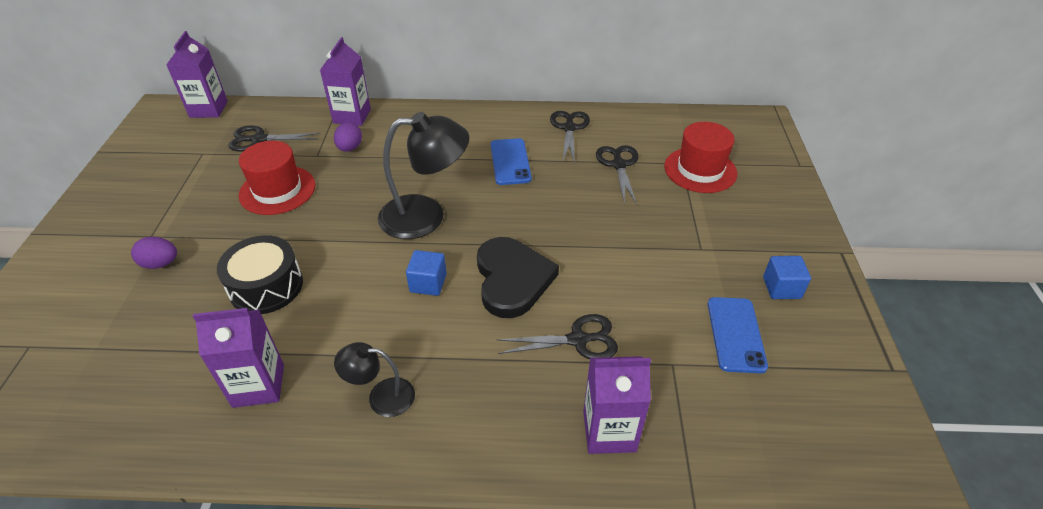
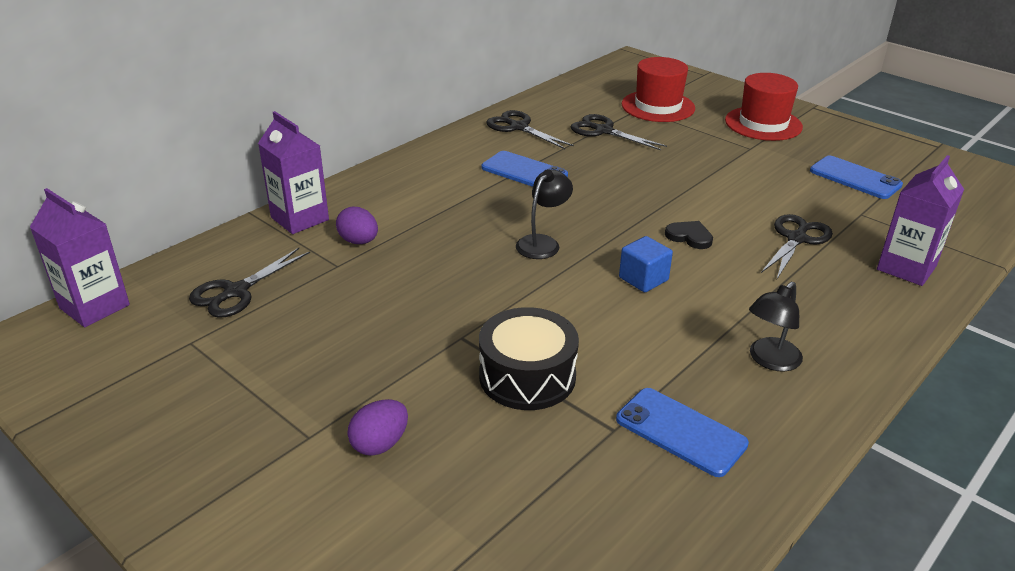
camera: 50 degrees left, 10 degrees down
purple carton [193,308,284,408] -> blue phone [616,388,749,477]
red hat [239,141,315,215] -> red hat moved to [725,73,803,141]
black lamp [378,112,469,239] -> black lamp [516,169,573,259], size x0.54
black heart [477,237,559,318] -> black heart [665,221,713,249], size x0.45
blue cube [763,256,811,299] -> none

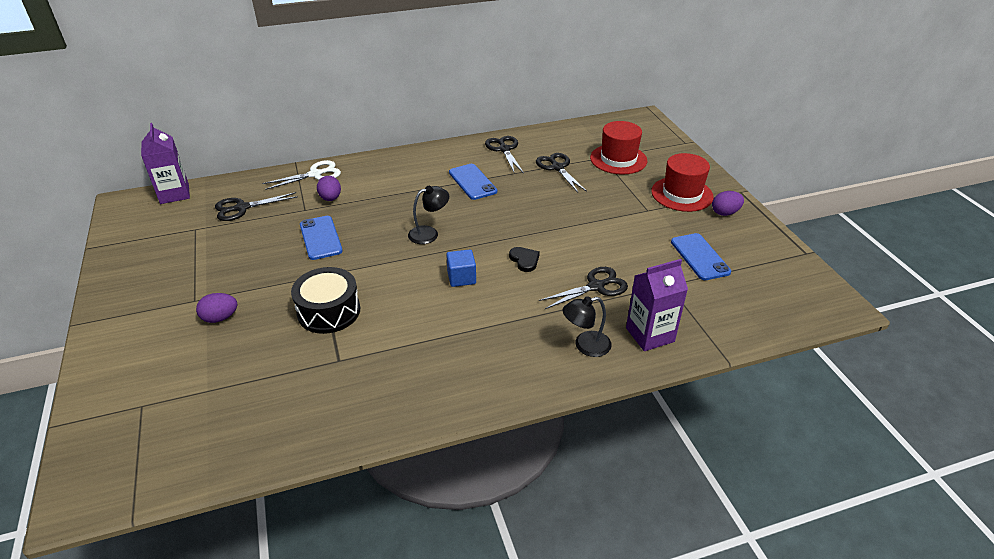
camera: 30 degrees right, 5 degrees up
purple carton [258,111,329,234] -> white scissors [263,160,341,190]
blue phone [616,388,749,477] -> blue phone moved to [300,216,343,260]
black lamp [749,282,803,372] -> black lamp moved to [563,296,612,357]
none -> purple egg [712,191,744,216]

